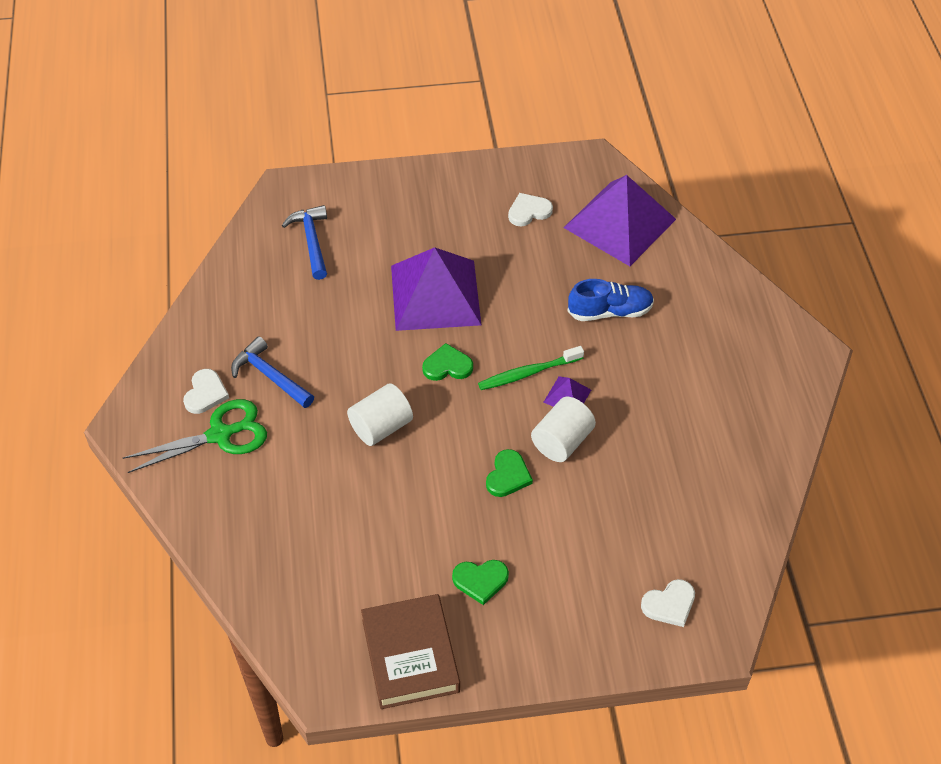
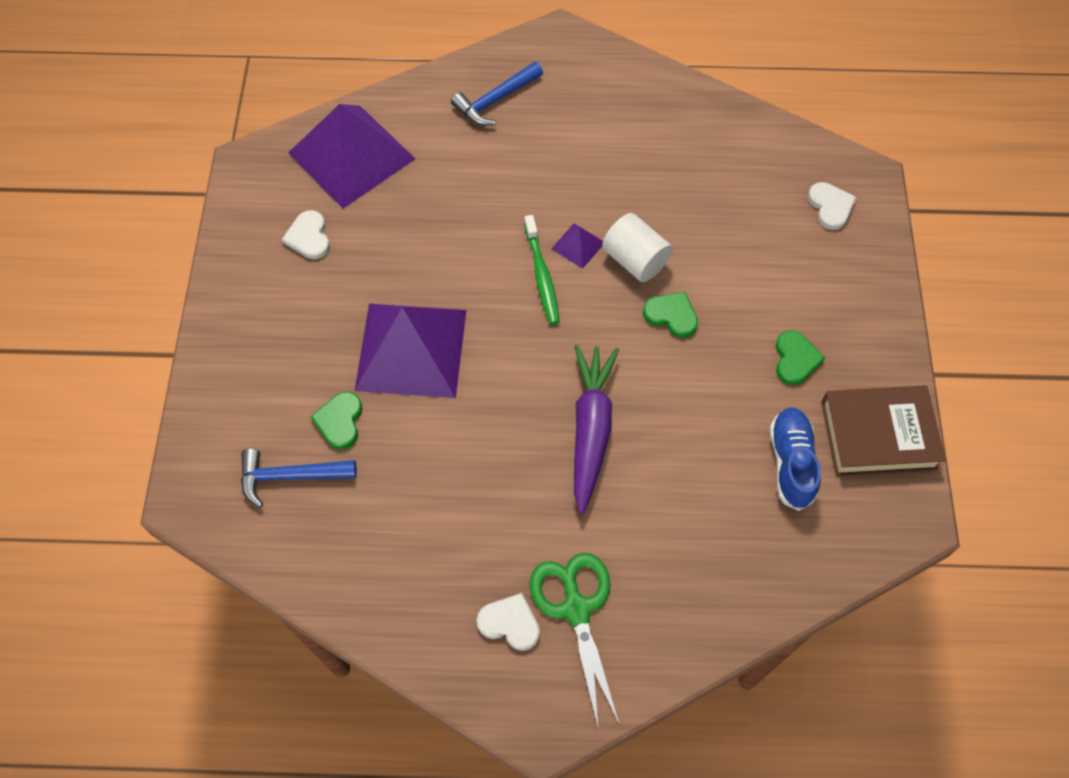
camera: 80 degrees left, 10 degrees up
blue hammer [231,336,314,408] -> blue hammer moved to [451,61,543,126]
white cylinder [347,383,413,446] -> purple carrot [574,345,619,514]
green heart [422,343,473,381] -> green heart moved to [310,392,362,449]
blue shoe [567,279,654,321] -> blue shoe moved to [770,407,821,511]

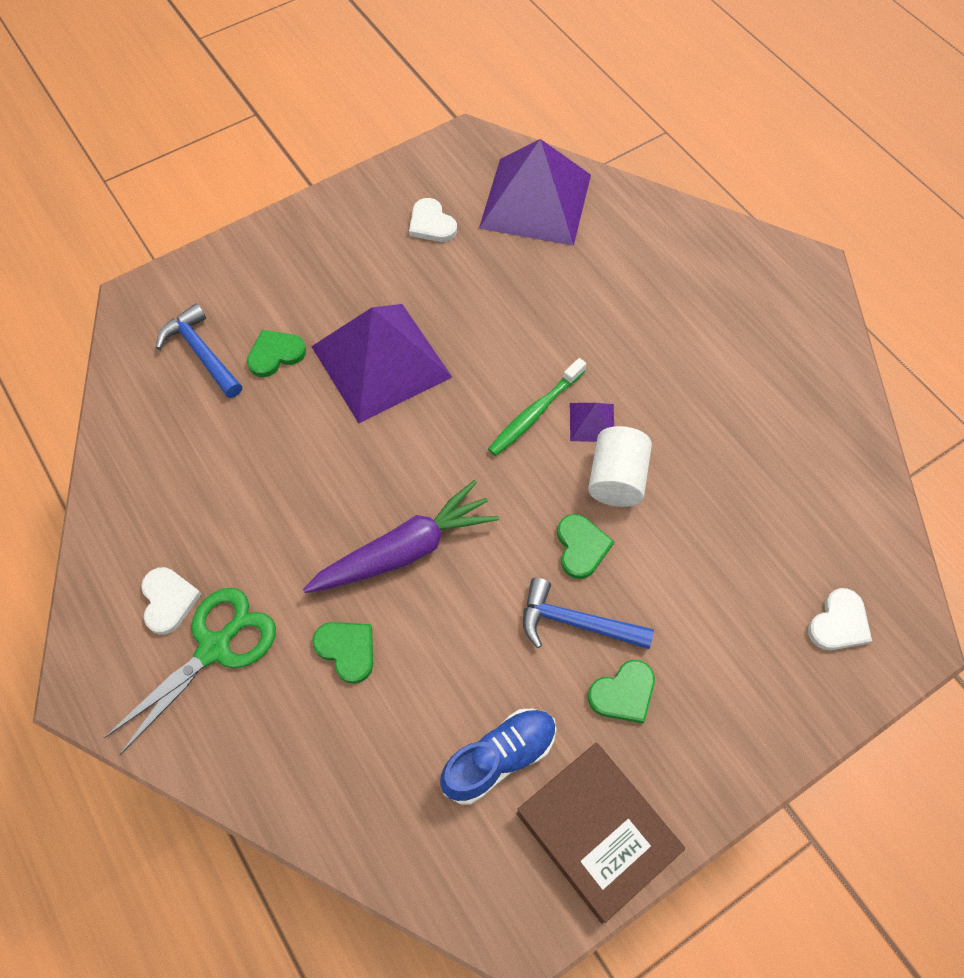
camera: 55 degrees right, 0 degrees up
white heart [282,210,330,259] -> white heart turned 75 degrees counterclockwise [409,198,457,242]
blue hammer [451,61,543,126] -> blue hammer moved to [523,578,654,649]
none -> green heart [312,622,373,684]

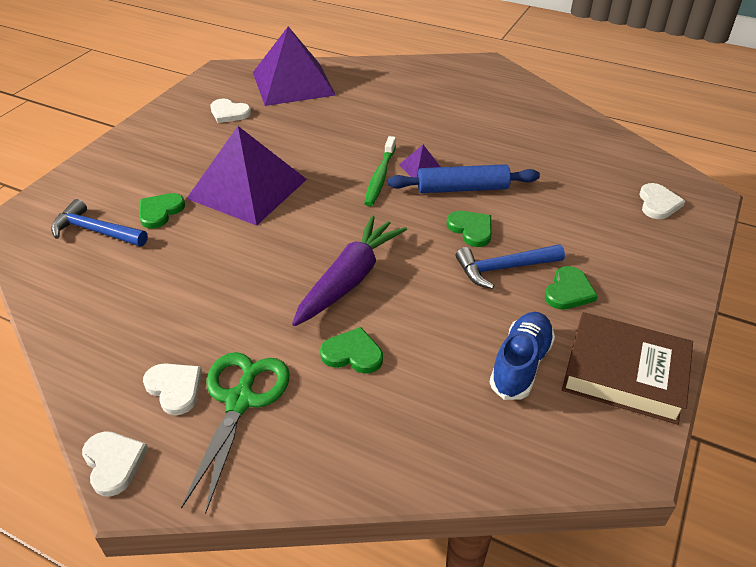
camera: 30 degrees left, 20 degrees down
white cylinder [588,426,652,507] -> blue rolling pin [387,164,540,193]
none -> white heart [82,431,148,497]

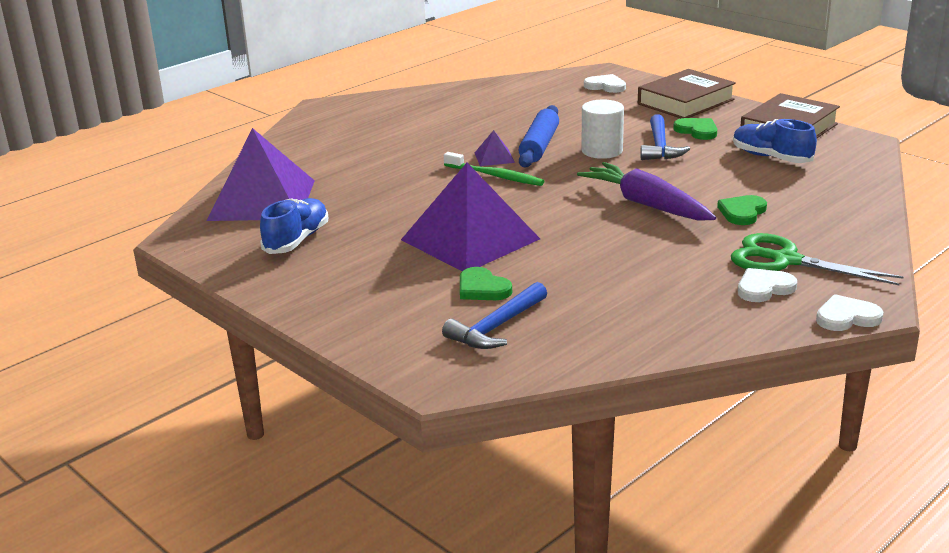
camera: 70 degrees left, 15 degrees down
white heart [211,99,251,123] -> blue shoe [260,198,328,254]
green heart [447,211,492,247] -> white cylinder [581,100,624,159]
none -> brown book [638,69,736,118]

